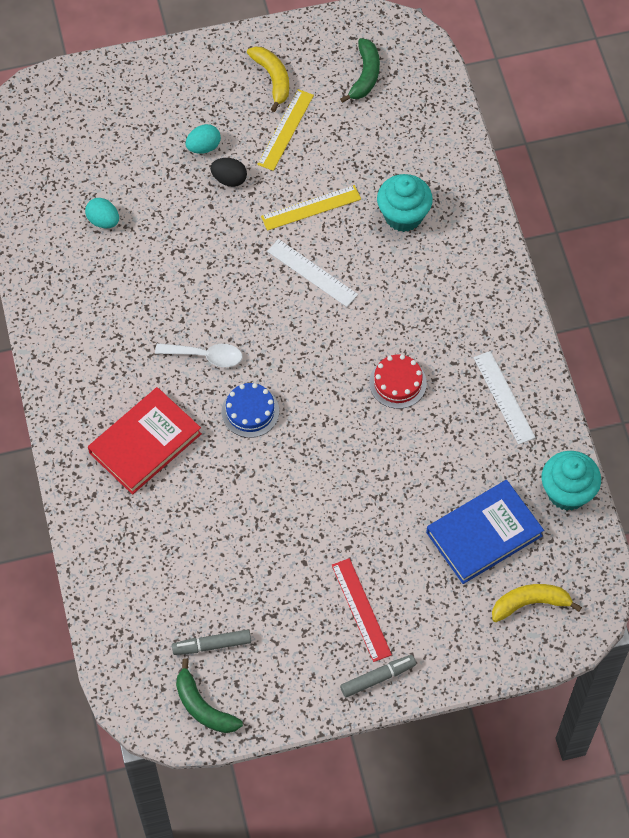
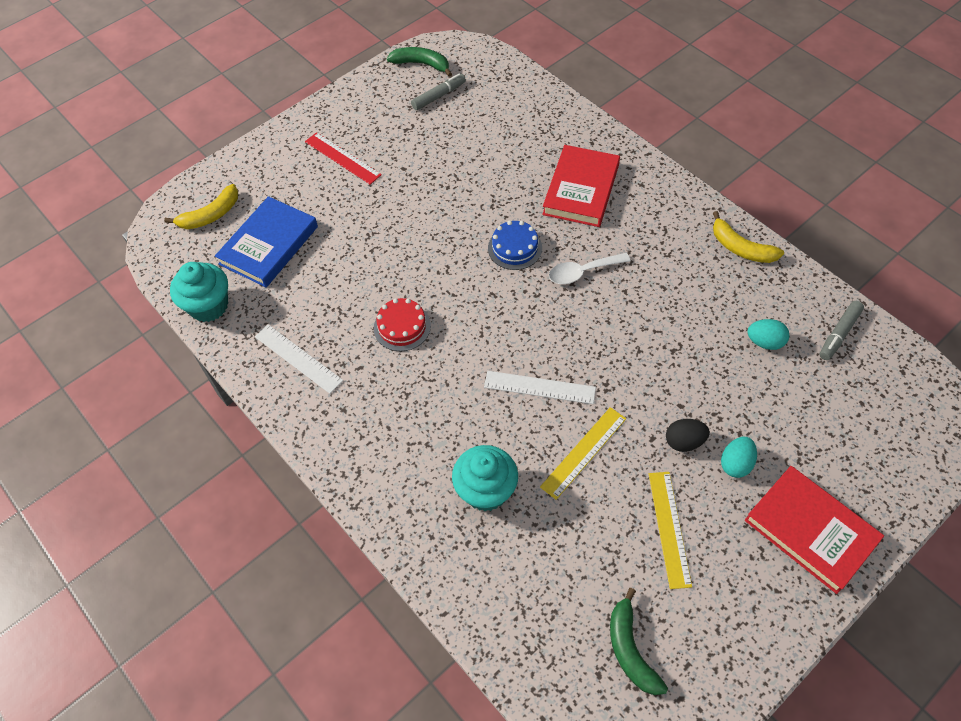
camera: 155 degrees right, 5 degrees down
yellow banana [247,46,289,112] -> yellow banana moved to [713,211,784,263]
grey marker [340,655,416,698] -> grey marker moved to [819,301,864,360]
none -> red book [745,466,884,594]

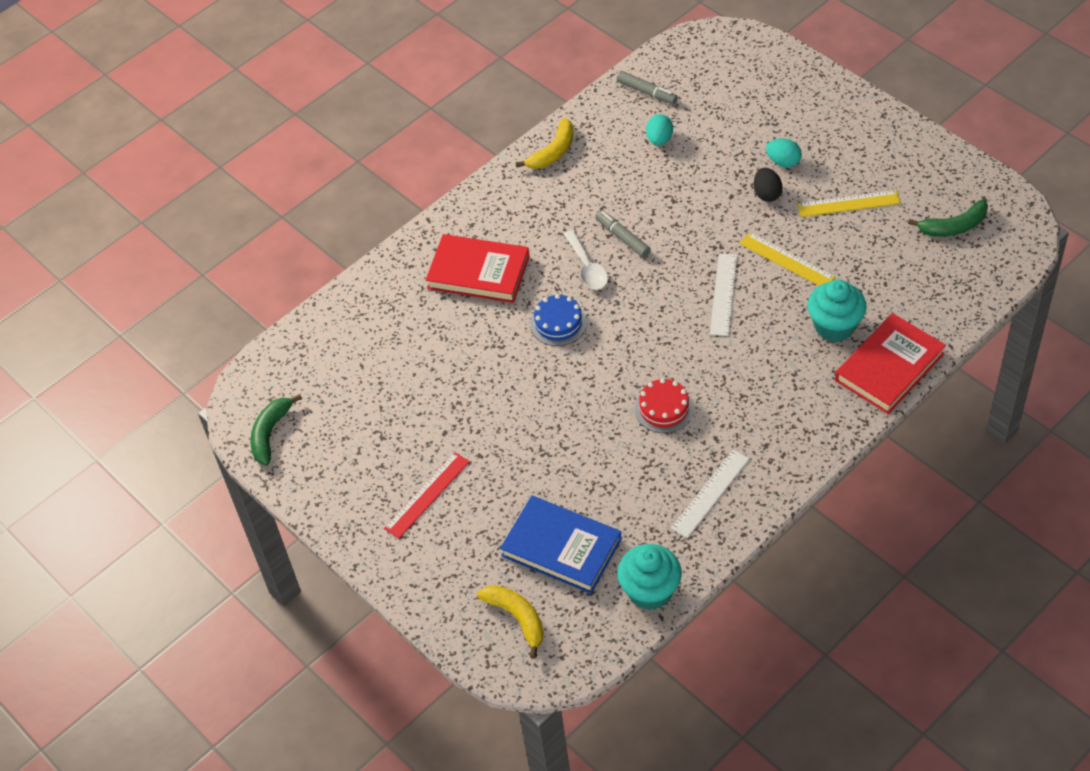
camera: 90 degrees left, 5 degrees down
grey marker [411,74,466,110] -> grey marker moved to [596,210,651,258]
red book [745,466,884,594] -> red book moved to [835,313,946,414]

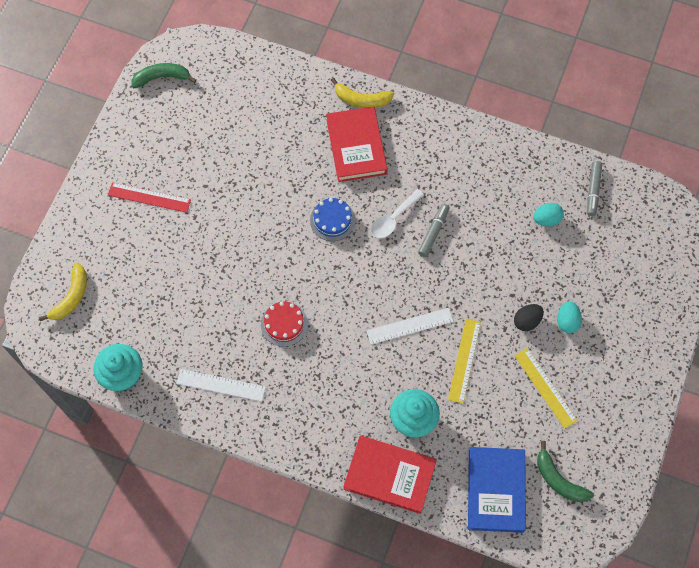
camera: 60 degrees right, 15 degrees up
blue book [500,496,622,594] -> blue book moved to [468,447,526,533]
yellow banana [515,118,573,169] -> yellow banana moved to [331,78,394,108]

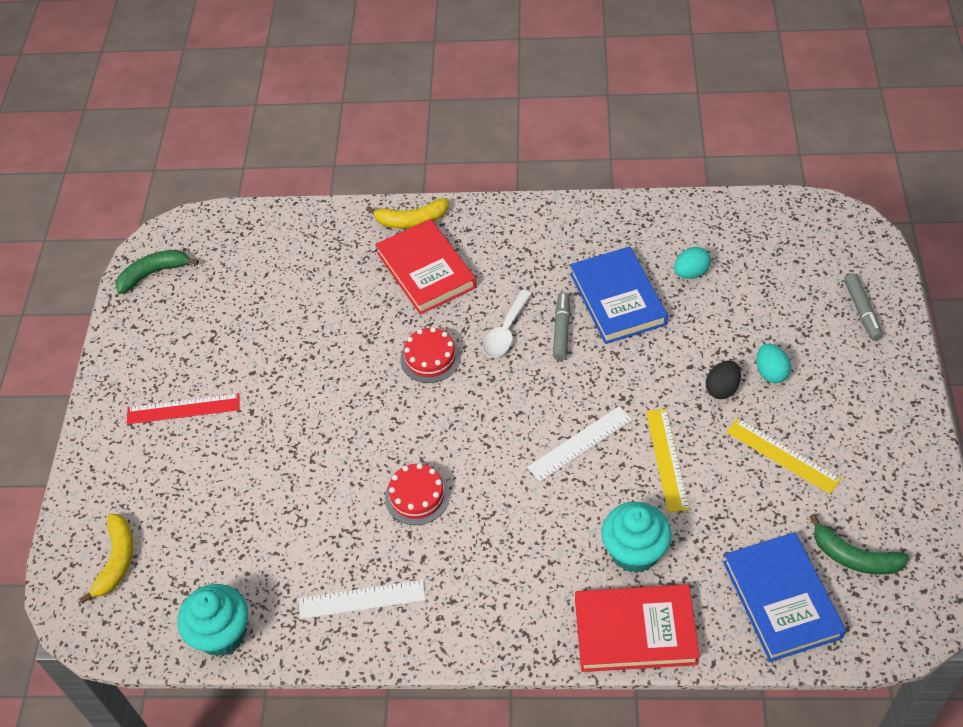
camera: 15 degrees left, 15 degrees down
blue cake [310,198,355,241] -> red cake [400,327,461,383]
grey marker [587,161,602,216] -> grey marker moved to [844,274,883,341]
none -> blue book [570,246,668,344]

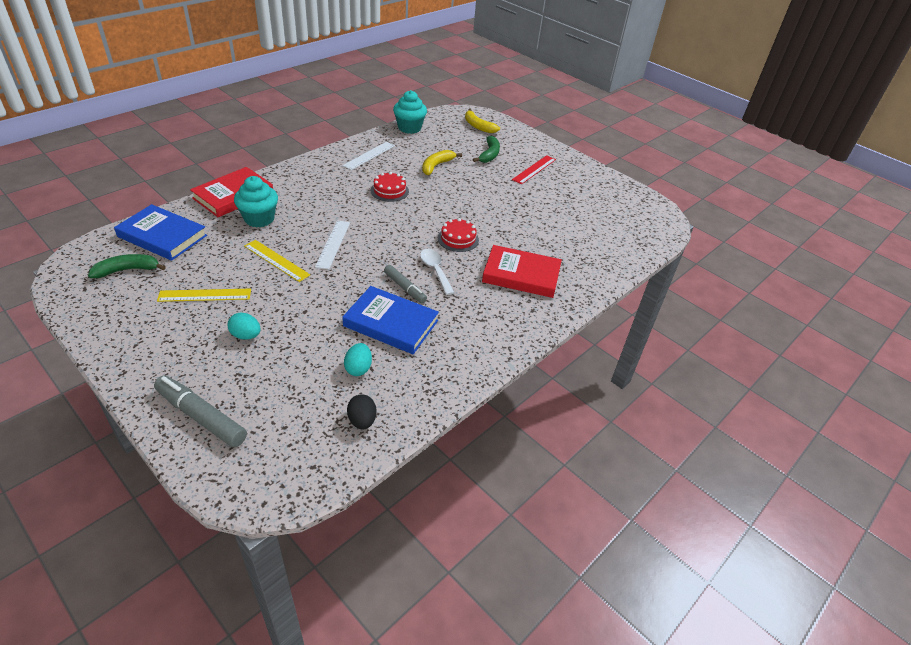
camera: 125 degrees right, 10 degrees down
green banana [116,250,199,294] -> green banana moved to [473,136,500,163]
yellow banana [366,198,449,229] -> yellow banana moved to [422,150,462,175]
black egg [706,360,741,399] -> black egg moved to [347,394,377,429]
grey marker [844,274,883,341] -> grey marker [154,375,247,447], size x1.56

